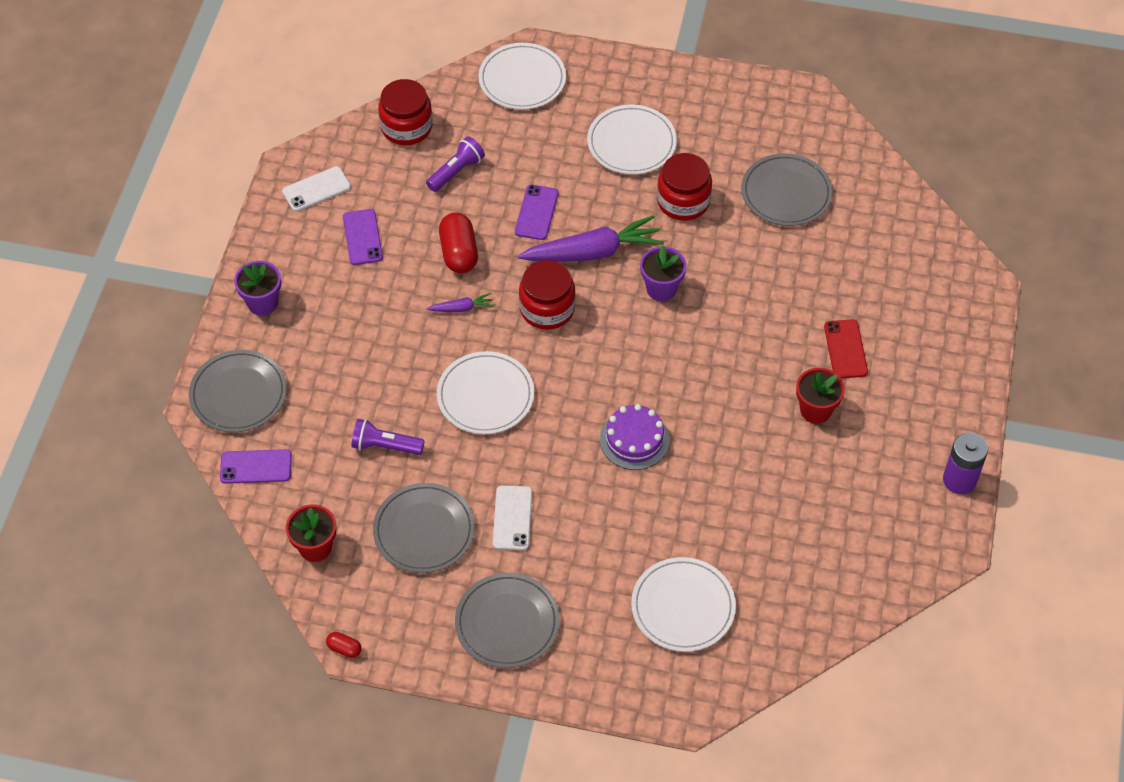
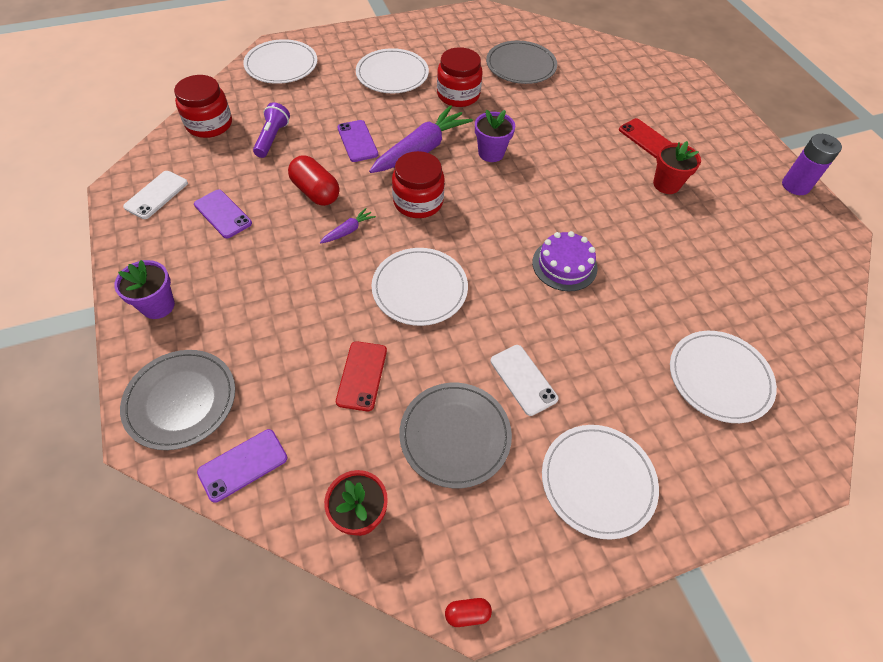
camera: 35 degrees left, 0 degrees up
purple flashlight [351,419,425,455] -> red phone [336,341,387,411]
grey plate [455,573,560,668] -> white plate [542,425,659,540]

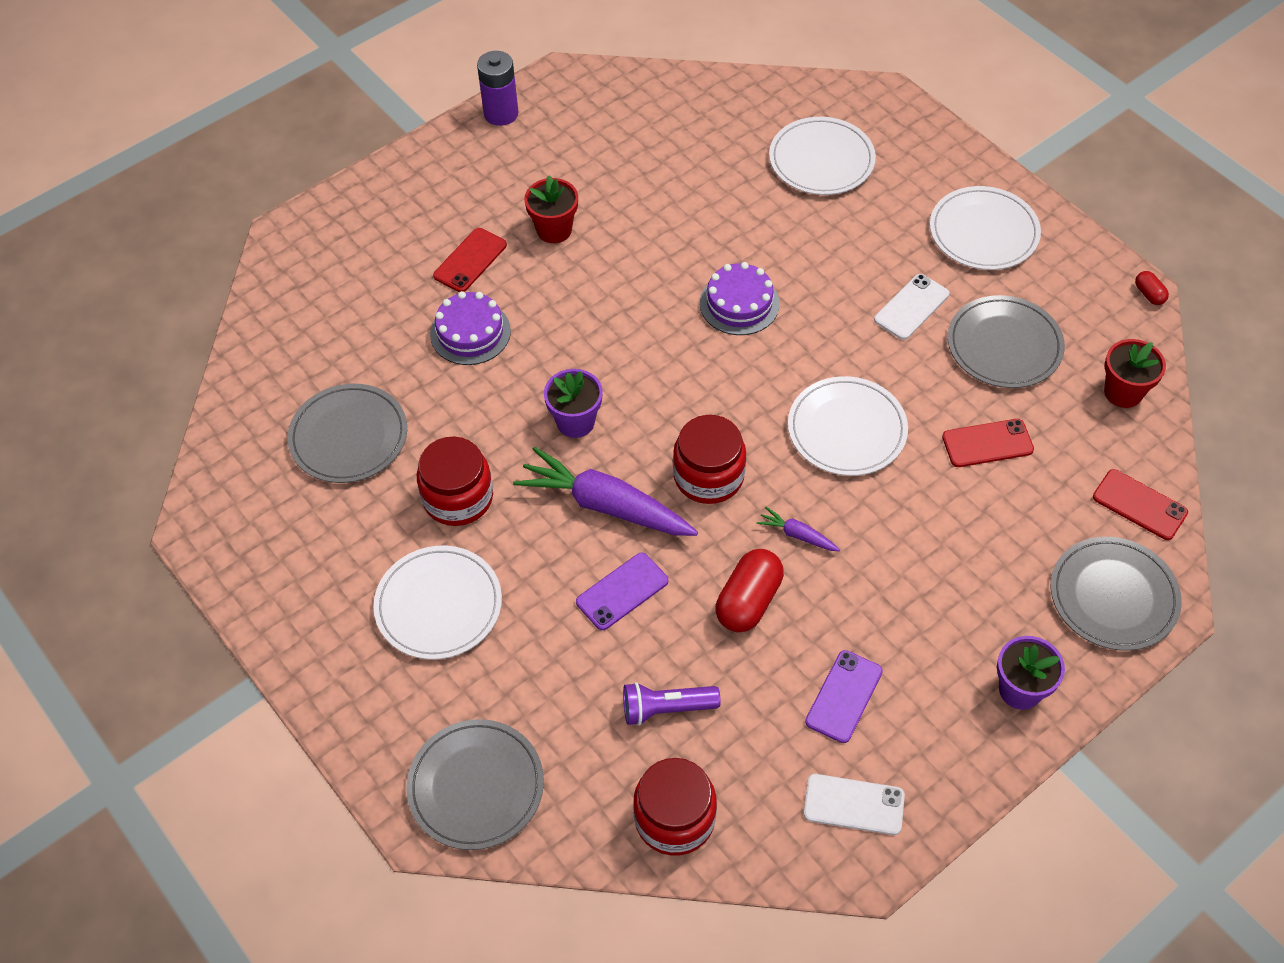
camera: 105 degrees left, 0 degrees up
purple phone [197,429,288,503] -> red phone [1093,469,1188,540]
white plate [243,39,317,84] -> grey plate [406,719,544,850]
none -> purple cake [430,291,511,365]

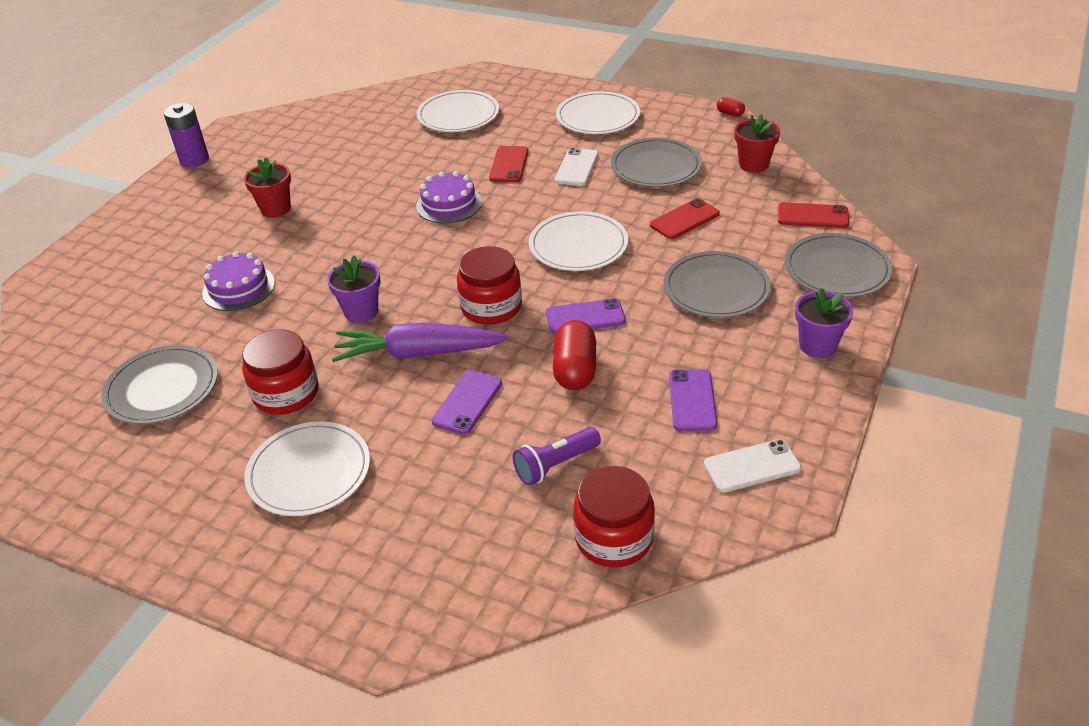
camera: 25 degrees left, 15 degrees down
grey plate [406,719,544,850] -> grey plate moved to [664,251,771,318]
red phone [433,228,507,292] -> red phone moved to [489,146,528,182]
purple carrot [757,507,840,551] -> purple phone [546,298,625,334]

